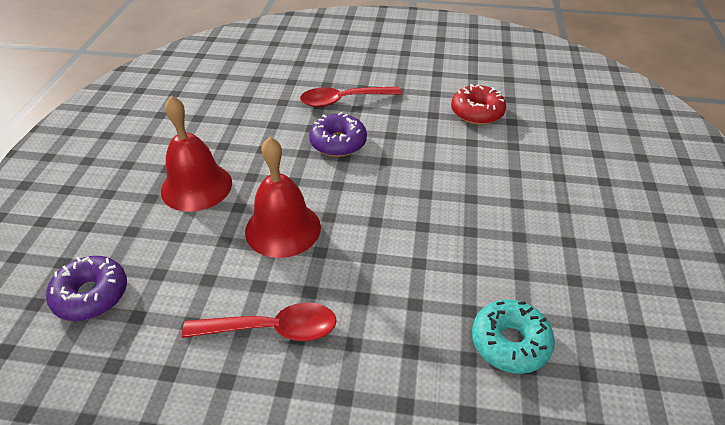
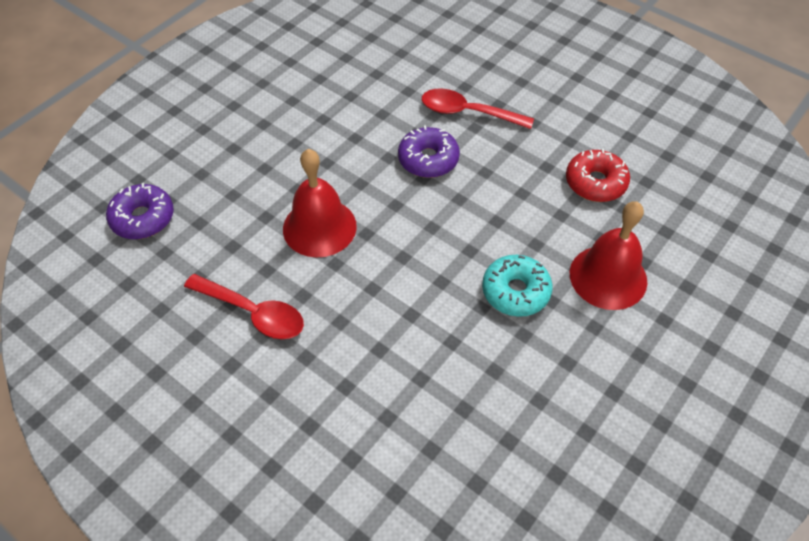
camera: 30 degrees right, 10 degrees up
red bell [161,96,232,212] -> red bell moved to [570,201,647,310]
turquoise donut [472,299,555,374] -> turquoise donut moved to [482,255,553,317]

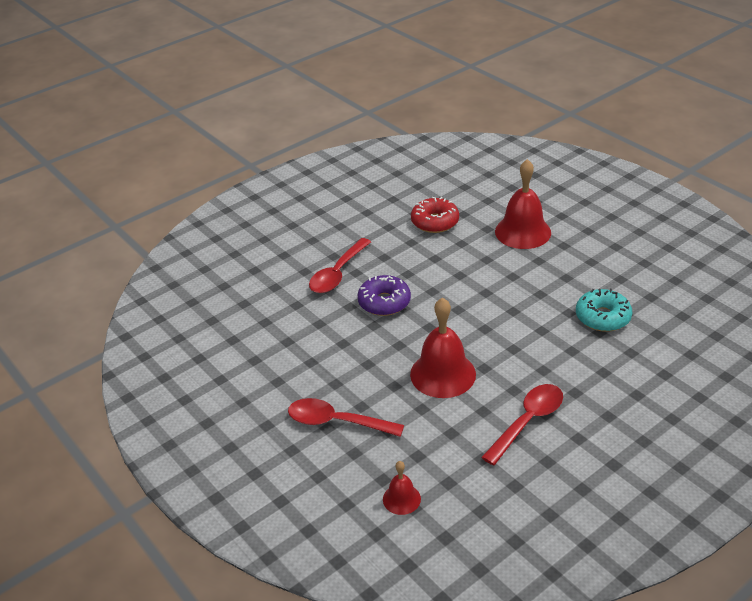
camera: 75 degrees left, 15 degrees down
purple donut [106,183,174,239] -> red bell [383,461,421,515]
turquoise donut [482,255,553,317] -> turquoise donut moved to [576,289,632,332]
none -> red spoon [288,398,404,437]

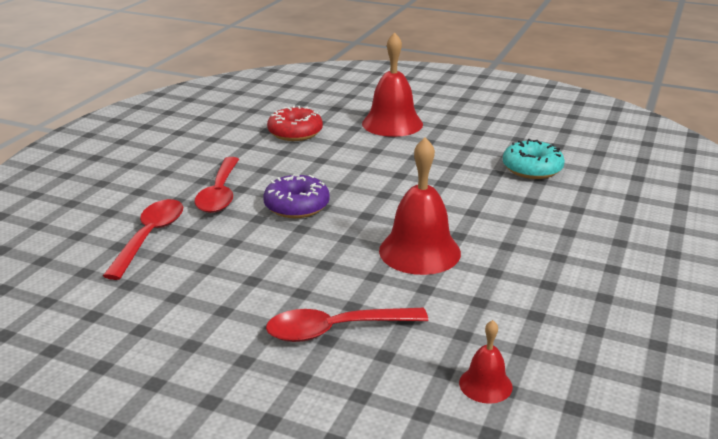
camera: 30 degrees left, 10 degrees down
red spoon [481,384,563,466] -> red spoon moved to [103,199,183,280]

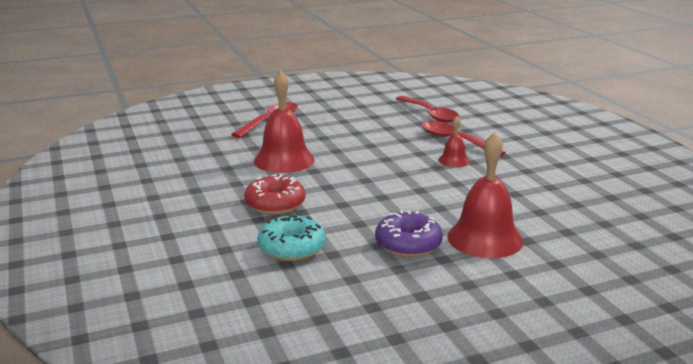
camera: 135 degrees right, 5 degrees down
purple donut [263,174,330,218] -> purple donut moved to [375,210,443,257]
red donut [267,106,323,141] -> red donut moved to [244,174,305,214]
red bell [459,320,513,404] -> red bell moved to [438,116,470,167]

